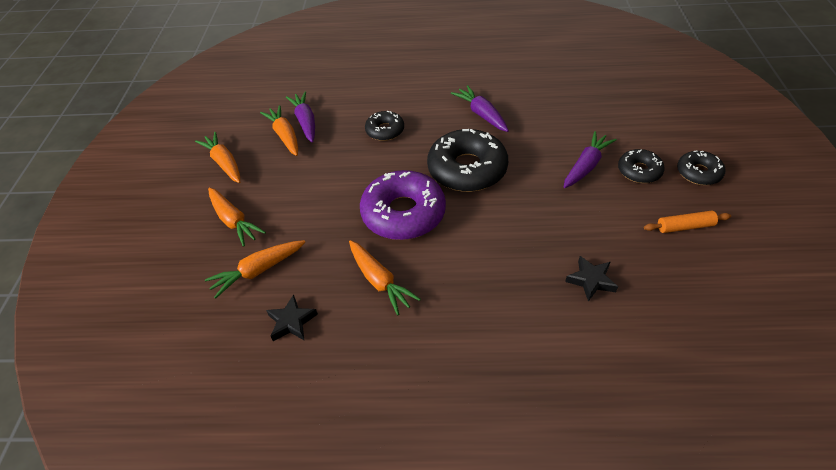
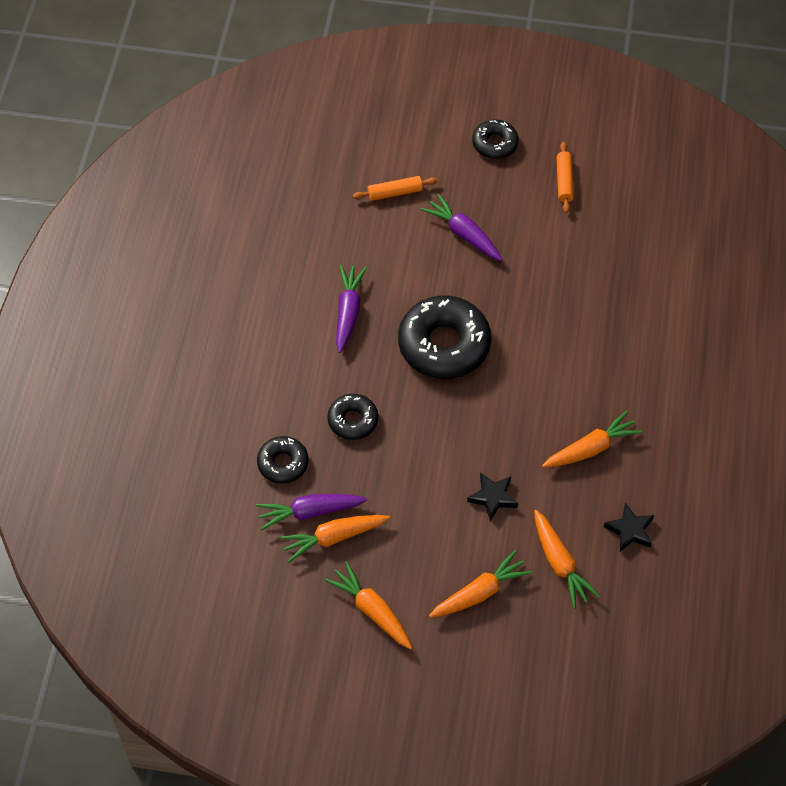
camera: 85 degrees left, 10 degrees up
orange carrot [195,132,240,183] -> orange carrot turned 75 degrees clockwise [324,561,412,649]
purple donut [360,170,446,240] -> none
purple carrot [451,85,509,132] -> purple carrot turned 120 degrees clockwise [336,265,367,353]
black star [565,256,618,302] -> black star moved to [467,473,518,521]
black donut [618,149,665,183] -> black donut moved to [257,436,309,484]
none -> orange rolling pin [353,176,438,201]

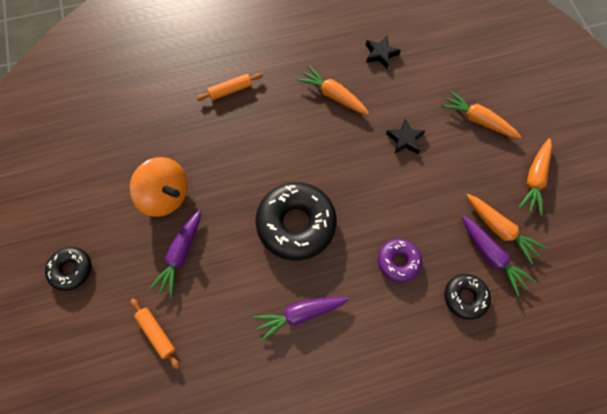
camera: 115 degrees left, 10 degrees up
black donut [328,394,378,440] -> purple donut [378,239,422,282]
orange carrot [534,510,600,609] -> none
orange rolling pin [557,142,574,213] -> orange rolling pin moved to [196,73,263,101]
none -> orange spinning top [130,157,188,217]

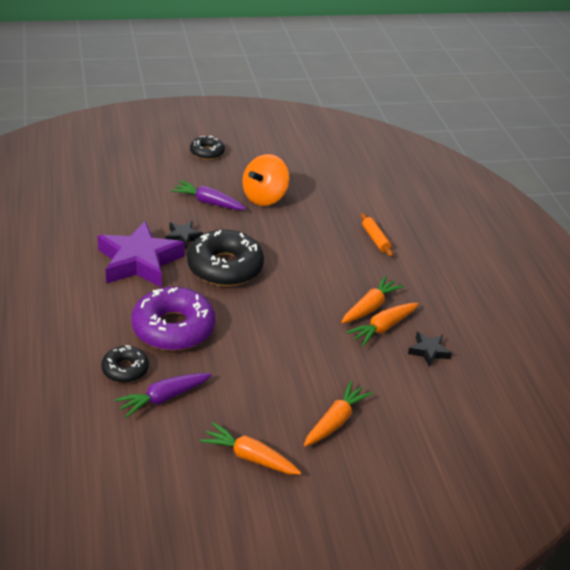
camera: 90 degrees right, 30 degrees down
orange rolling pin [131,298,180,369] -> none
purple carrot [253,297,349,342] -> purple star [98,221,185,287]
purple donut [378,239,422,282] -> purple donut [131,287,215,351], size x1.87
black star [386,119,425,154] -> black star moved to [165,221,204,249]
orange carrot [466,194,547,264] -> orange carrot moved to [346,303,419,346]

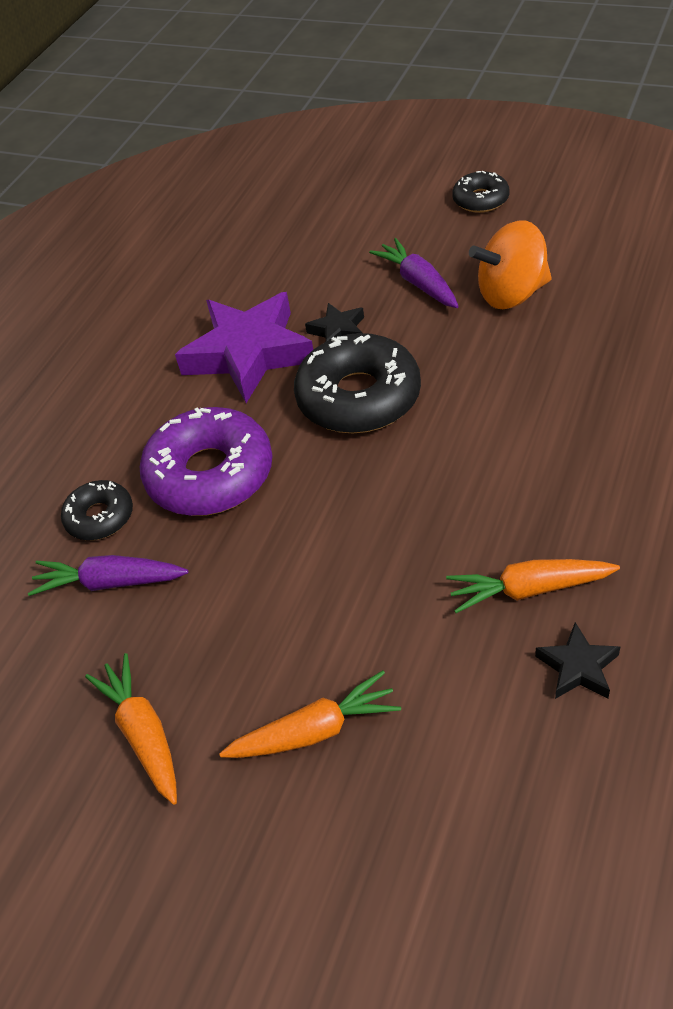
camera: 45 degrees right, 10 degrees up
orange carrot [342,276,404,323] -> none
orange rolling pin [361,213,393,257] -> none

